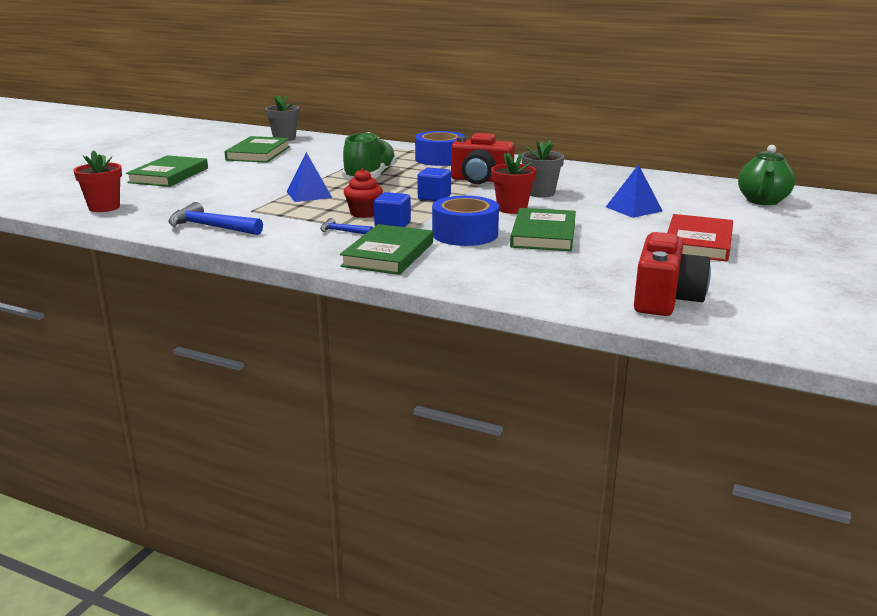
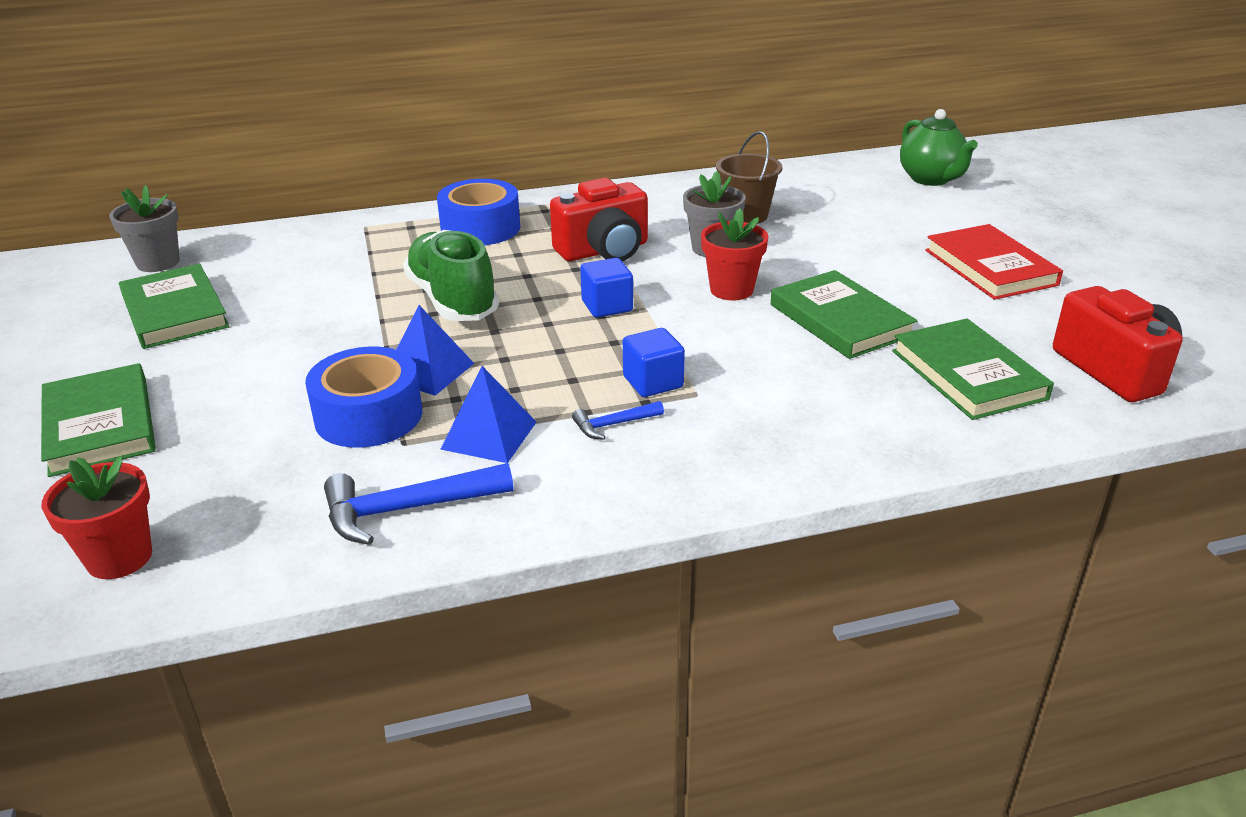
camera: 40 degrees left, 10 degrees up
green book [340,224,433,275] -> green book moved to [892,319,1054,420]
red cupcake [344,169,383,218] -> none
blue tape [432,196,499,246] -> blue tape moved to [305,347,422,448]
blue pyramid [606,164,663,218] -> blue pyramid moved to [440,366,536,463]
none -> brown bucket [716,131,783,224]

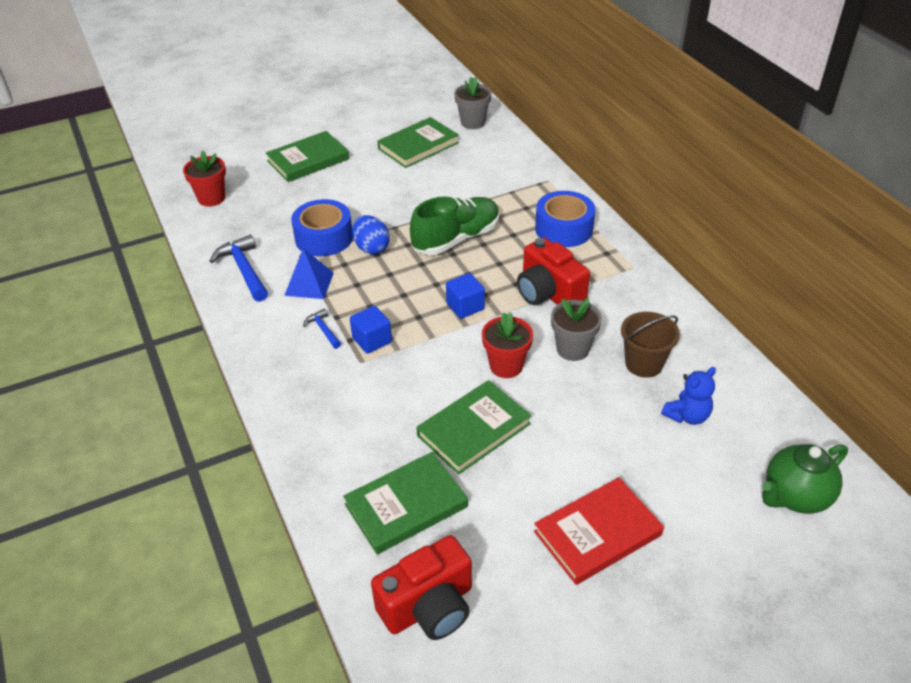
camera: 80 degrees right, 10 degrees up
blue pyramid [396,305,474,396] -> blue egg [352,215,390,254]
none -> blue teddy bear [661,367,716,425]

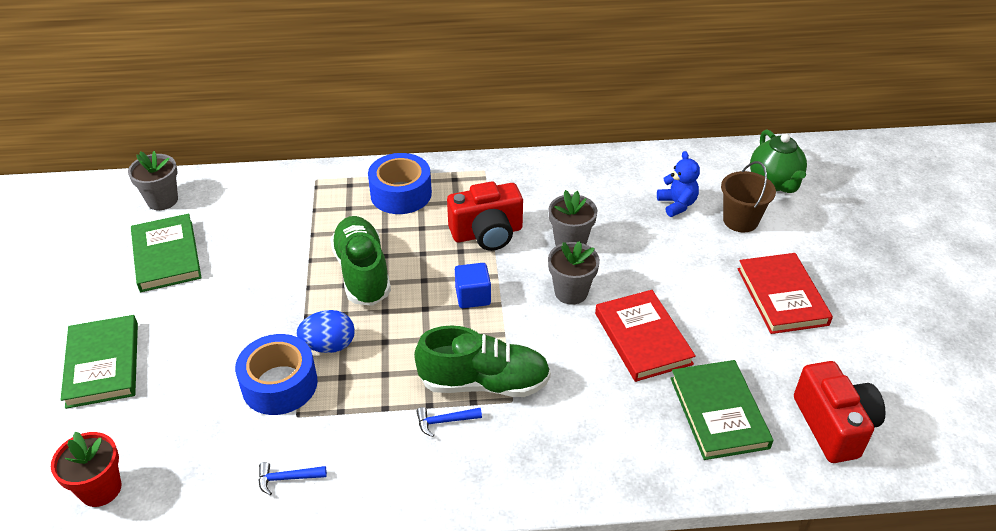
camera: 70 degrees left, 0 degrees up
blue hammer [210,234,268,302] -> blue hammer [259,462,327,495], size x0.54
blue pyramid [284,248,334,299] -> none
blue cube [350,306,392,354] -> green shoe [414,325,551,397]
green book [416,380,531,475] -> red book [595,290,696,382]
red flower pot [482,313,533,378] -> grey flower pot [548,241,600,305]
brown bucket [621,312,680,378] -> brown bucket moved to [721,161,776,232]

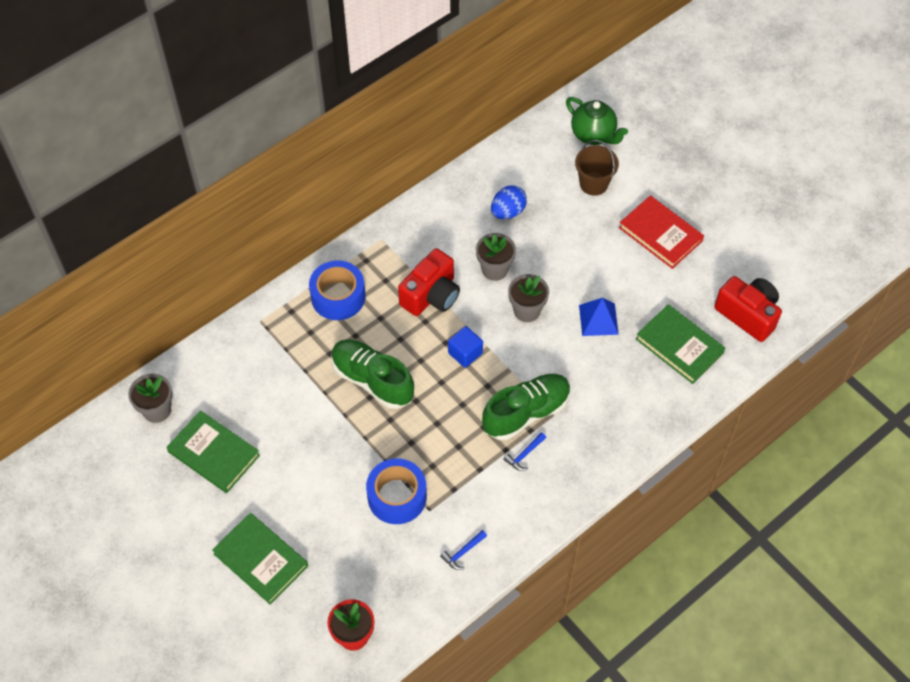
camera: 35 degrees left, 15 degrees up
blue egg [296,310,355,353] -> blue egg moved to [491,185,527,219]
red book [595,290,696,382] -> blue pyramid [579,298,619,336]
blue teddy bear [657,151,700,217] -> none

